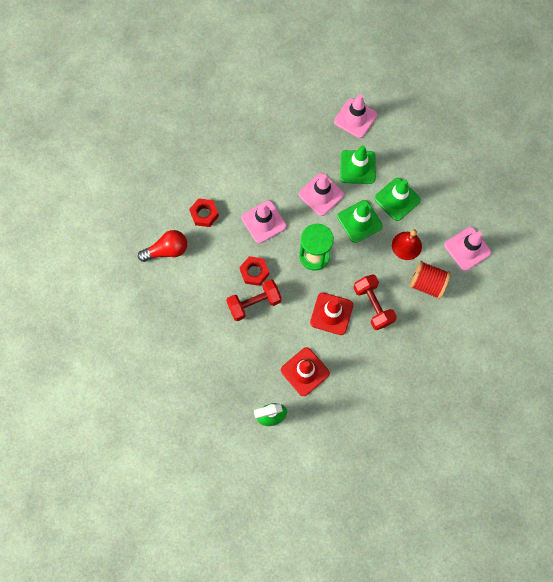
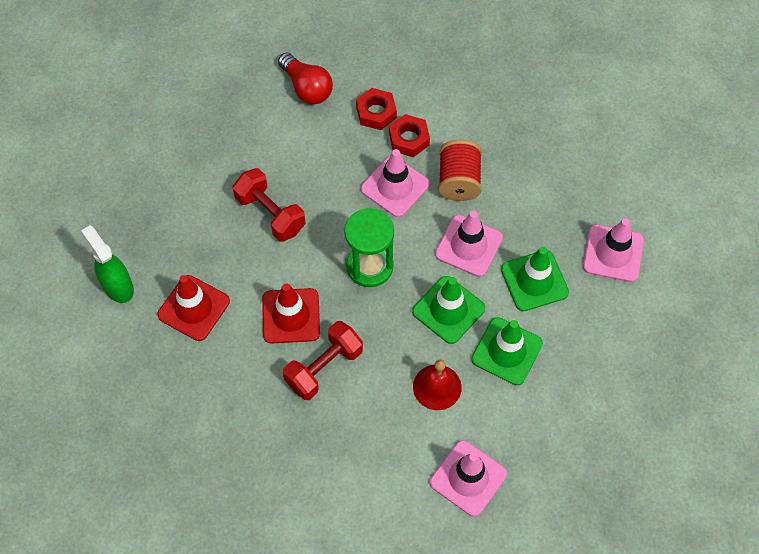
camera: 70 degrees right, 10 degrees down
red nut [240,256,269,286] -> red nut moved to [389,114,430,157]
red spool [409,261,451,299] -> red spool moved to [438,140,482,201]

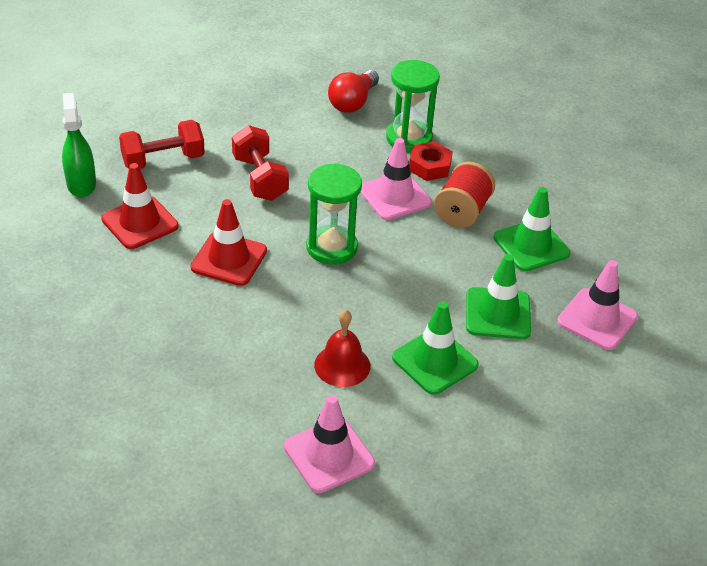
camera: 20 degrees right, 20 degrees down
red light bulb [278,53,333,104] -> red light bulb turned 45 degrees clockwise [328,70,379,113]
red dumbbell [283,321,363,400] -> red dumbbell moved to [119,120,205,169]
red nut [356,88,397,130] -> green hourglass [386,60,440,152]
green traffic cone [412,276,485,344] -> green traffic cone moved to [494,187,570,271]
pink traffic cone [435,210,503,277] -> none

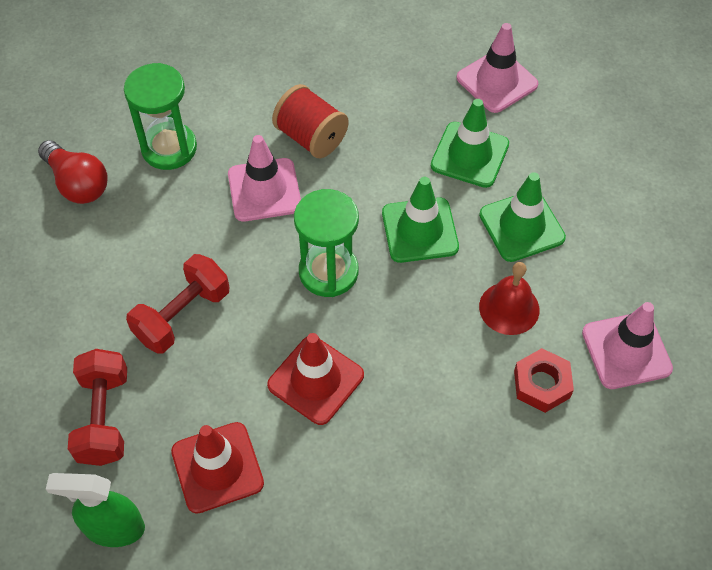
camera: 70 degrees left, 15 degrees up
red dumbbell [232,125,289,201] -> red dumbbell turned 45 degrees counterclockwise [126,254,229,354]
red nut [409,142,453,181] -> red nut moved to [514,348,574,413]
green traffic cone [494,187,570,271] -> green traffic cone moved to [382,177,459,263]

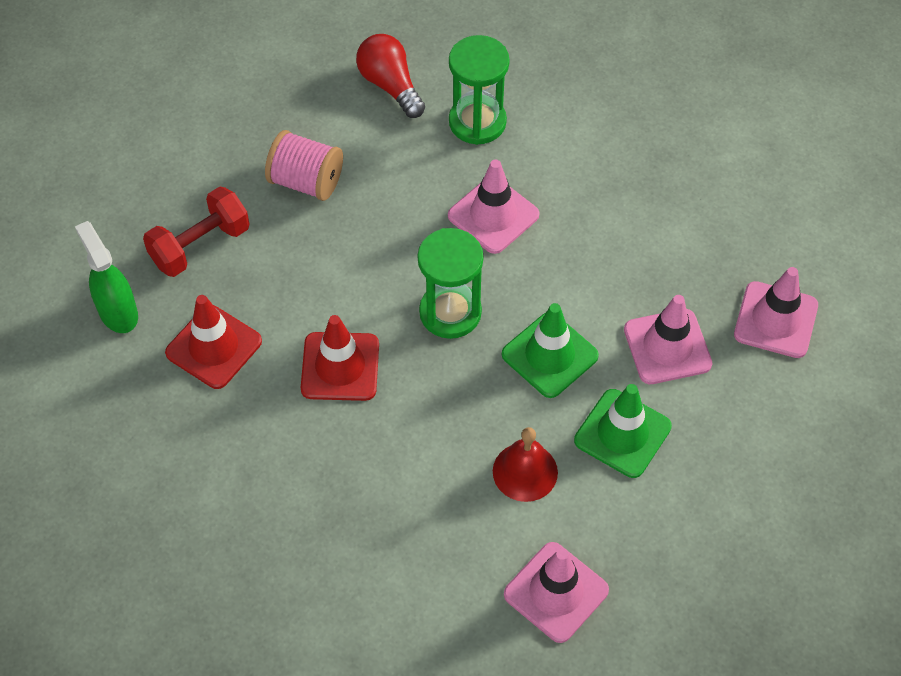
camera: 55 degrees right, 0 degrees up
red light bulb [38,140,108,204] -> red light bulb turned 135 degrees clockwise [356,34,425,118]
red dumbbell [126,254,229,354] -> none
red spool [272,84,349,158] -> none
green traffic cone [431,99,509,188] -> pink traffic cone [624,295,713,384]
red nut [514,348,574,413] -> none
none -> pink spool [265,130,343,201]

